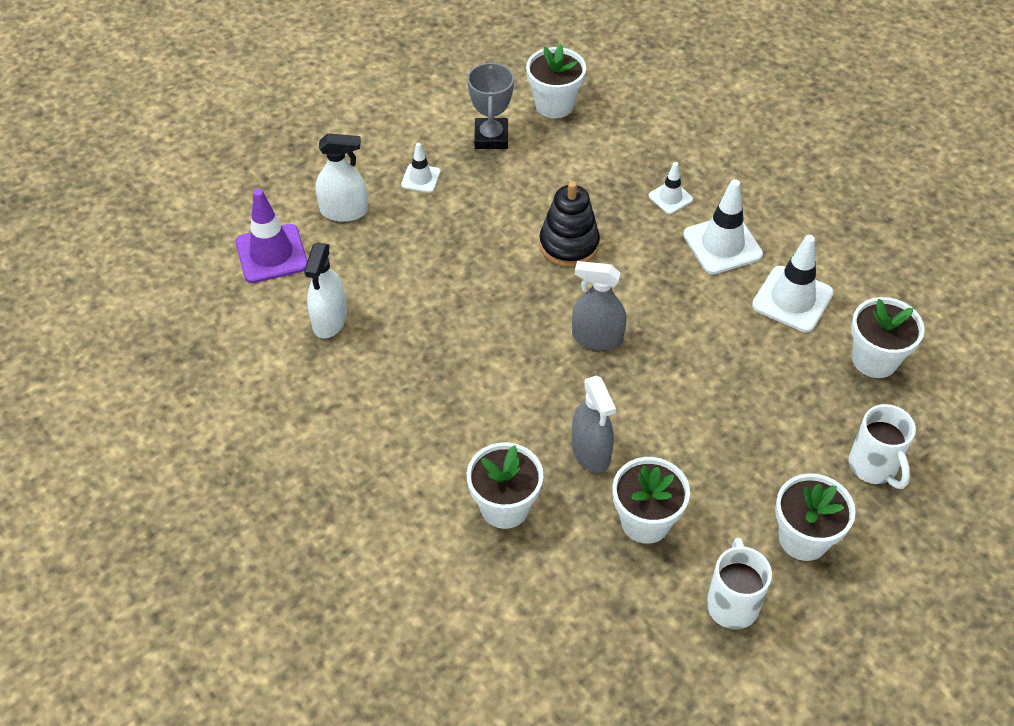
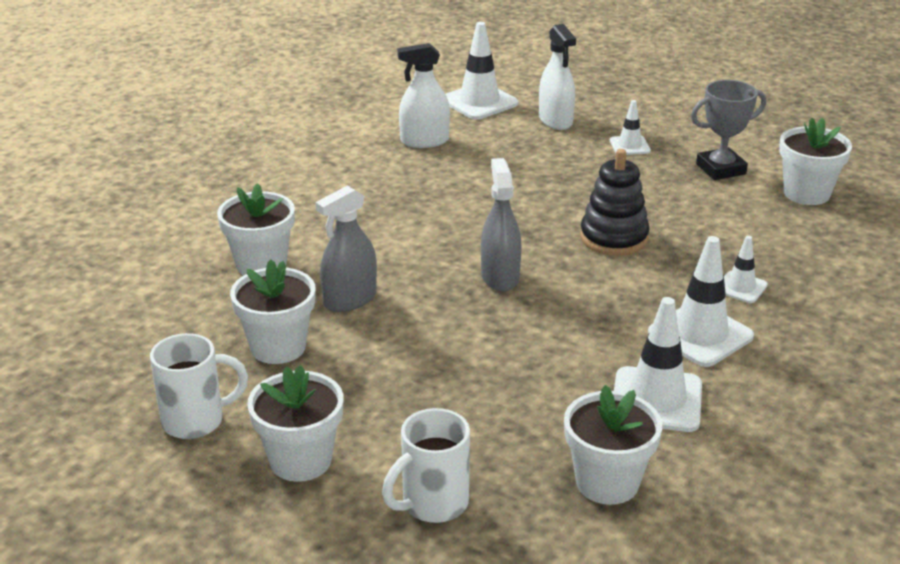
camera: 70 degrees right, 20 degrees down
purple traffic cone [235,189,308,283] -> white traffic cone [445,22,518,120]

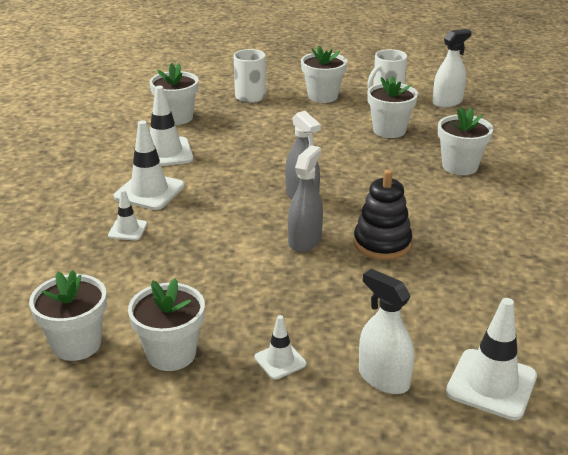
camera: 155 degrees right, 0 degrees up
grey spray bottle [315,185,377,312] -> grey spray bottle moved to [288,145,323,252]
white spray bottle [397,43,450,148] -> white spray bottle moved to [433,29,472,108]
black stacking toy [580,149,650,256] -> black stacking toy moved to [354,169,412,260]
grey trophy [691,80,766,180] -> white flower pot [128,278,205,371]

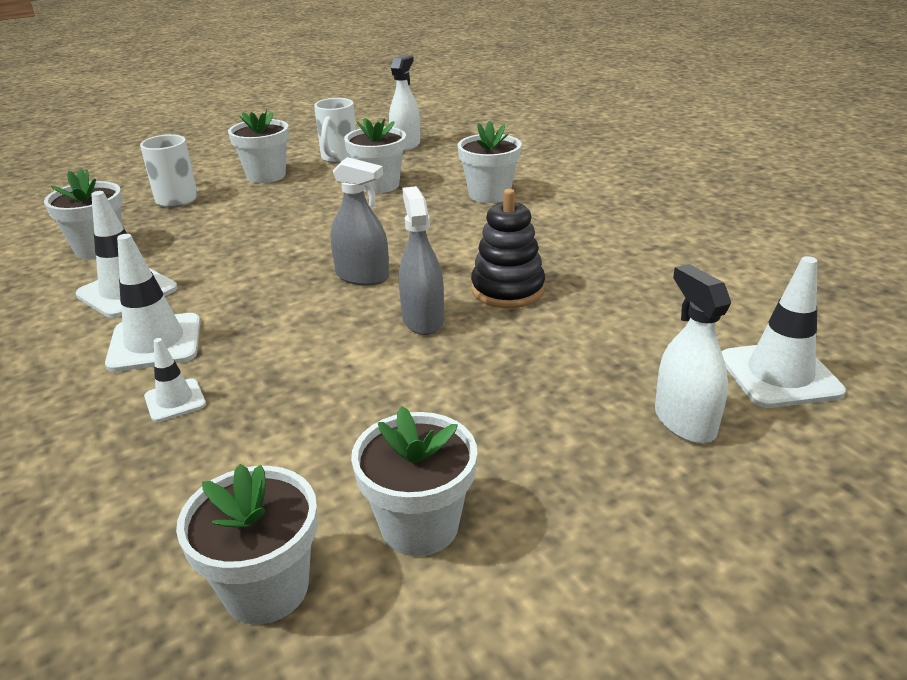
camera: 35 degrees left, 0 degrees up
white traffic cone [254,315,306,380] -> none
white spray bottle [359,269,414,394] -> white spray bottle turned 60 degrees clockwise [655,264,731,444]

